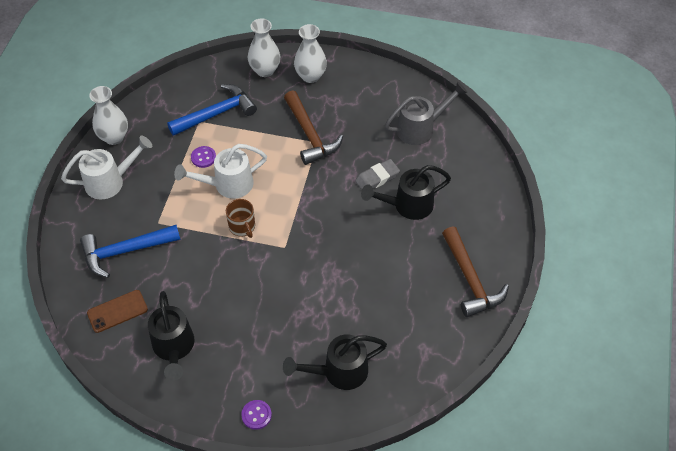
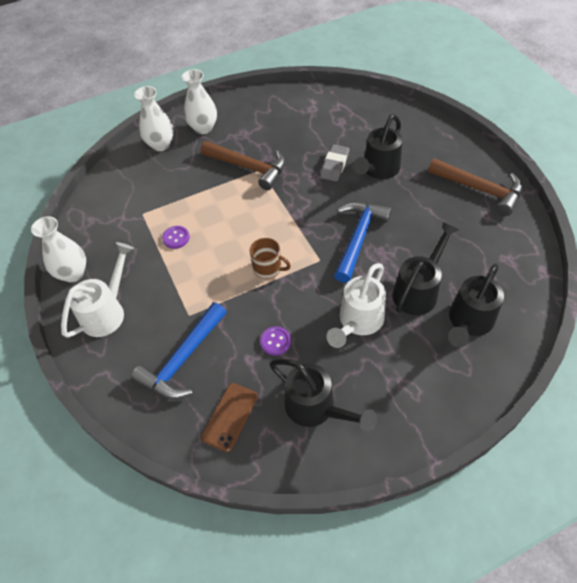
camera: 35 degrees left, 0 degrees up
blue hammer [167,84,257,136] -> blue hammer moved to [334,201,392,283]
white watering can [174,144,267,199] -> white watering can moved to [326,263,386,348]
purple button [241,400,272,430] -> purple button moved to [260,327,291,355]
grey watering can [385,81,468,145] -> none
none -> black watering can [392,222,459,315]

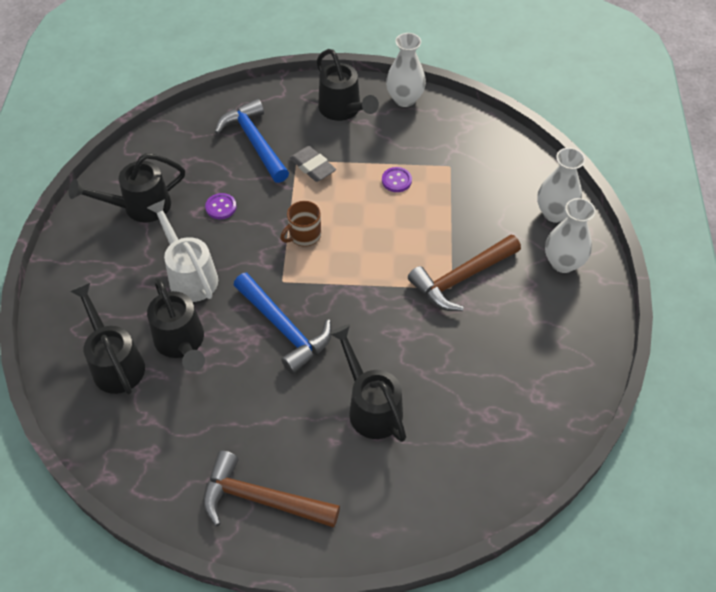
camera: 115 degrees right, 0 degrees up
white watering can [61,242,134,338] -> black watering can [317,49,379,121]
brown phone [201,383,258,452] -> none
grey eraser [320,145,349,181] -> grey eraser moved to [290,146,336,182]
brown hammer [428,158,522,216] -> brown hammer turned 45 degrees clockwise [203,451,340,528]

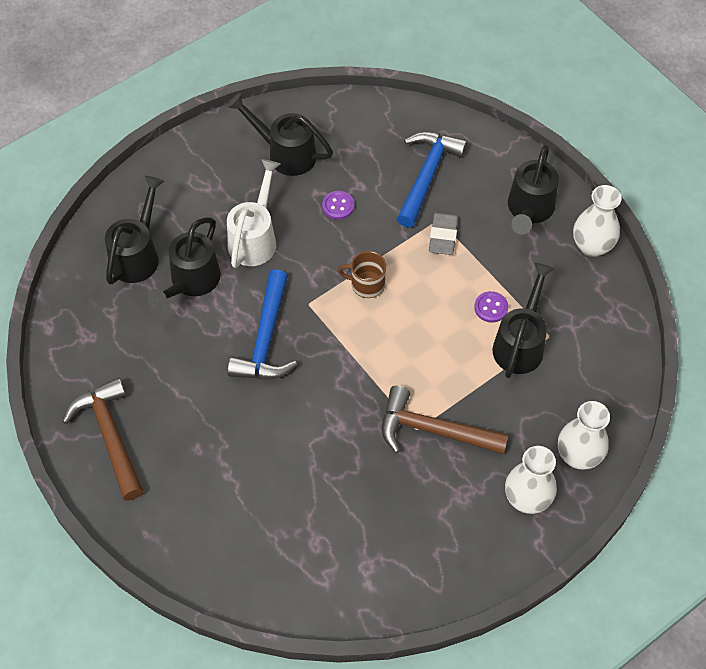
camera: 50 degrees right, 5 degrees up
black watering can [329,325,406,442] -> black watering can moved to [493,263,555,378]

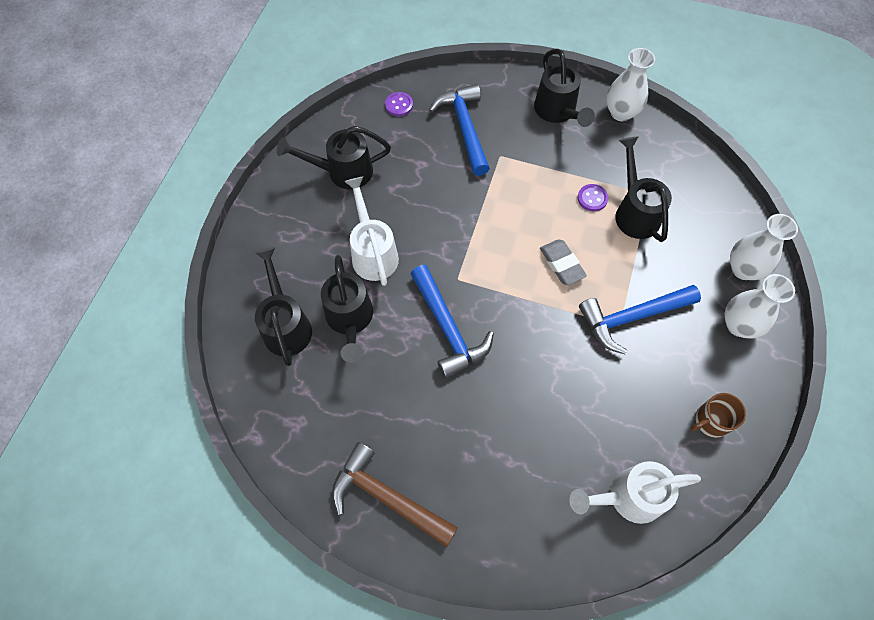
camera: 35 degrees left, 5 degrees up
purple button [322,191,354,220] -> purple button moved to [385,92,413,116]
brown mug [338,251,386,298] -> brown mug moved to [690,393,746,438]
brown hammer [382,386,509,454] -> blue hammer [579,285,701,354]
grey eraser [429,212,458,255] -> grey eraser moved to [540,240,587,285]
none -> white watering can [570,461,701,524]

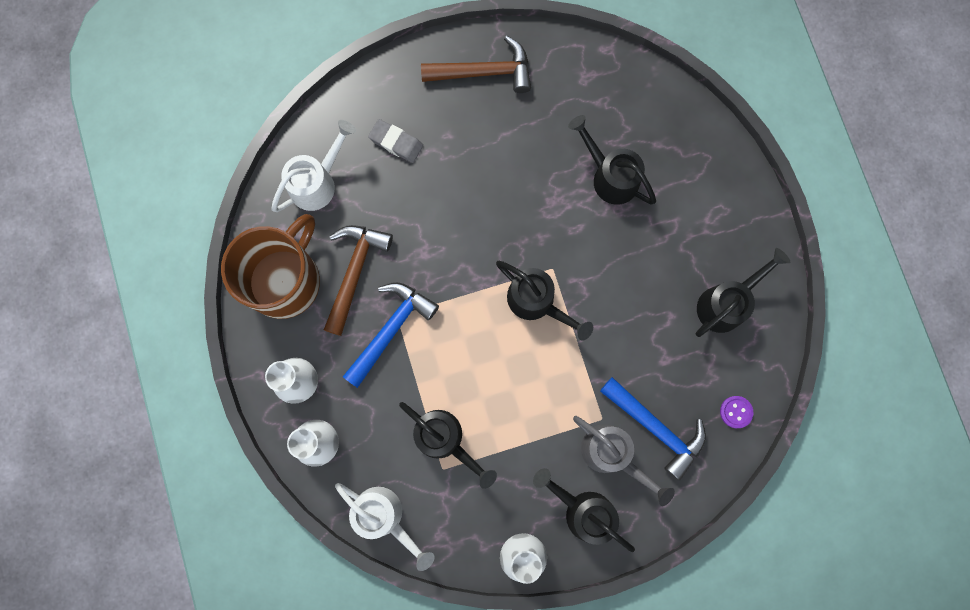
camera: 145 degrees right, 15 degrees up
black watering can [254,247,312,366] -> black watering can moved to [496,261,593,341]
white watering can [344,177,399,286] -> white watering can moved to [335,483,435,571]
blue hammer [411,265,494,379] -> none
grey eraser [540,240,587,285] -> grey eraser moved to [368,119,423,163]
purple button [578,184,608,211] -> none
brown mug [690,393,746,438] -> brown mug [221,214,320,319], size x2.34
none -> brown hammer [324,225,393,336]
none -> grey watering can [573,416,675,506]

